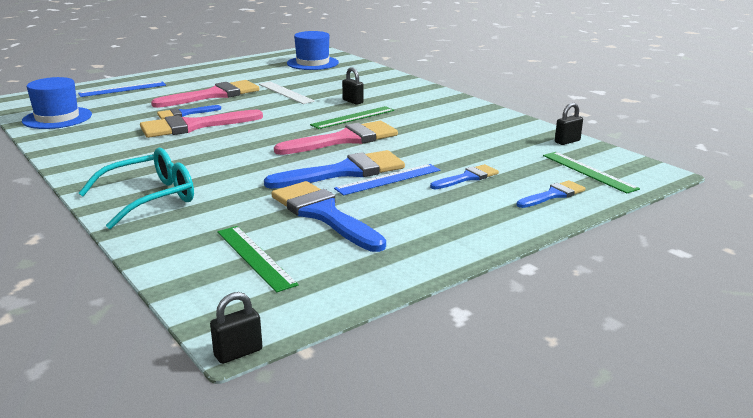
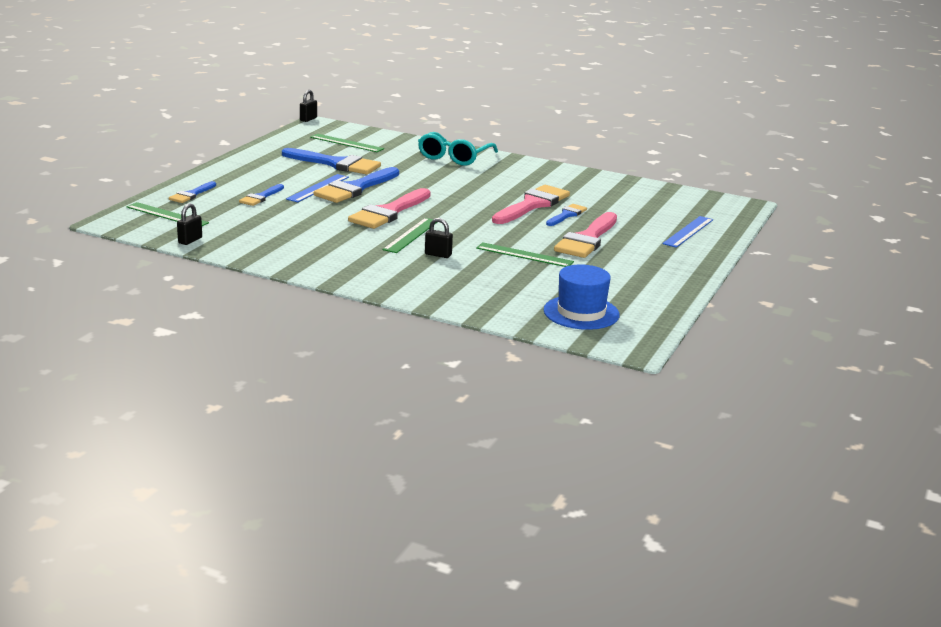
camera: 150 degrees right, 0 degrees up
blue hat [22,77,92,129] -> none
white ruler [259,82,315,104] -> green ruler [476,242,574,267]

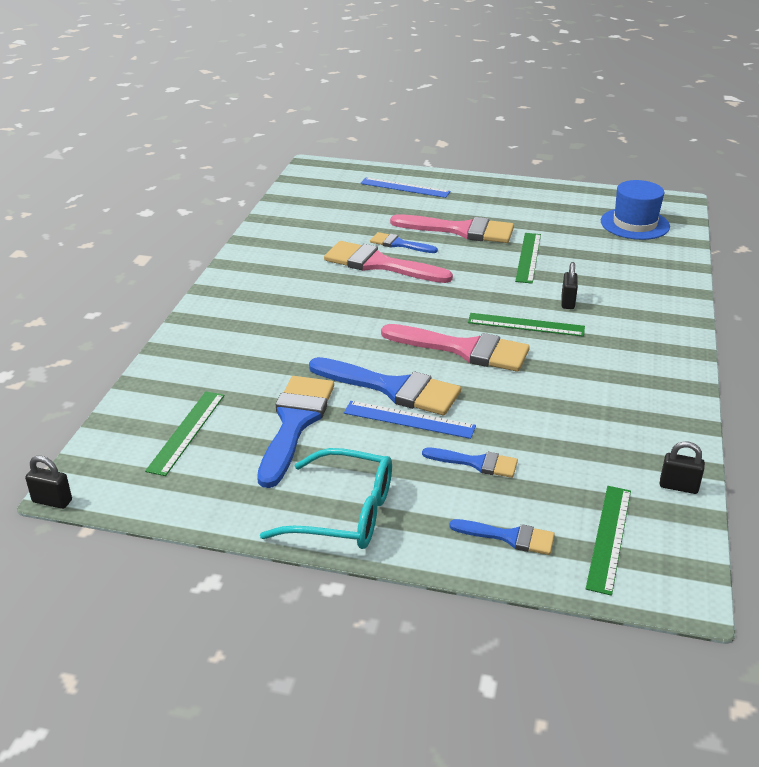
camera: 100 degrees left, 10 degrees up
turquoise glasses [418,132,498,166] -> turquoise glasses moved to [260,448,392,549]

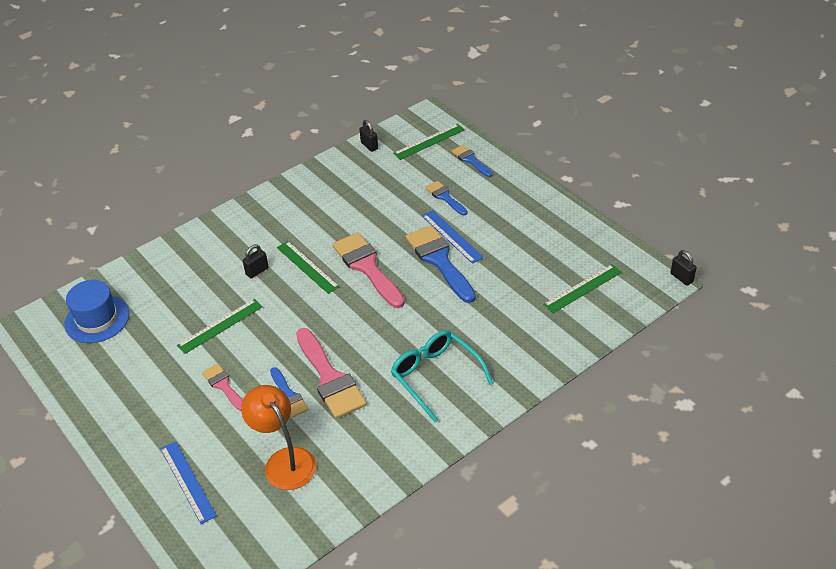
camera: 140 degrees left, 10 degrees up
blue brush [257,376,334,488] -> none
turquoise glasses [260,448,392,549] -> turquoise glasses moved to [391,330,494,422]
pink brush [390,214,514,243] -> pink brush [202,364,243,411], size x0.54
none -> orange lamp [241,385,316,490]

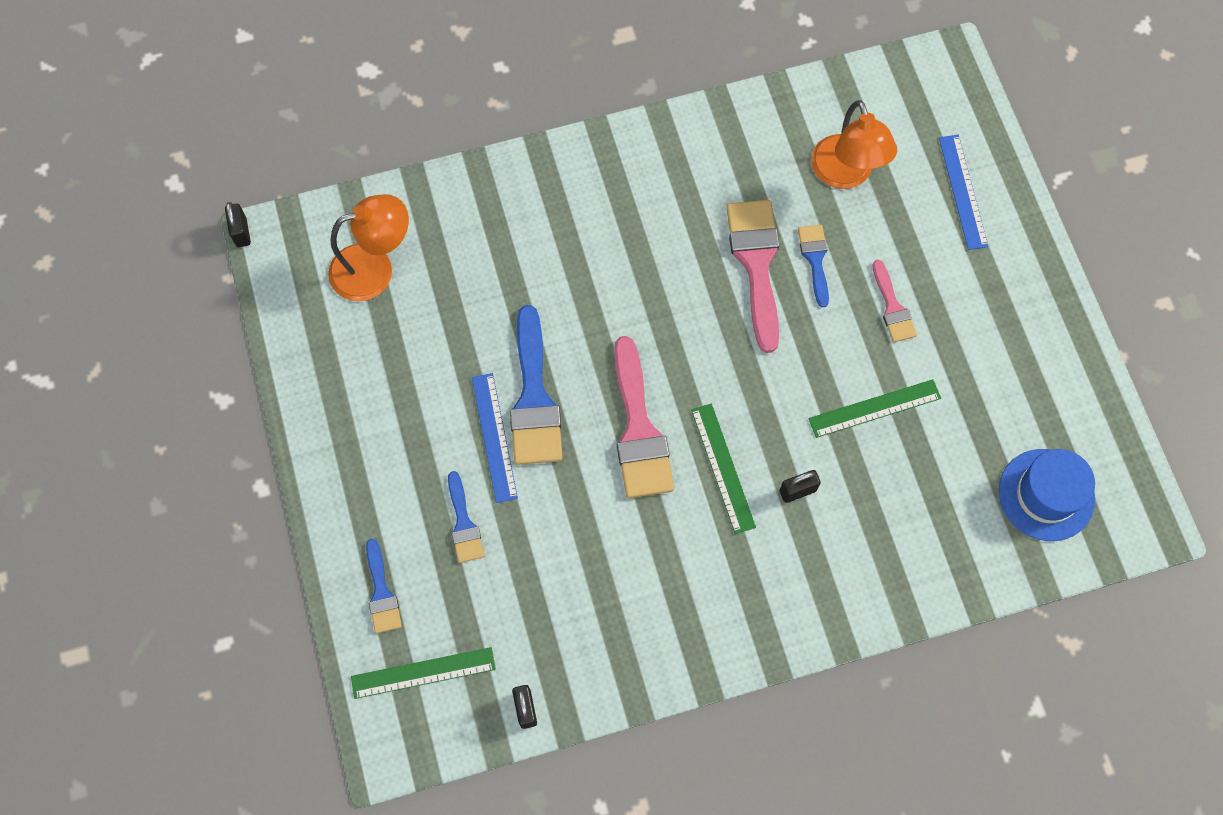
camera: 160 degrees left, 25 degrees up
turquoise glasses [391,330,494,422] -> none
green ruler [543,264,622,313] -> orange lamp [328,194,409,301]

